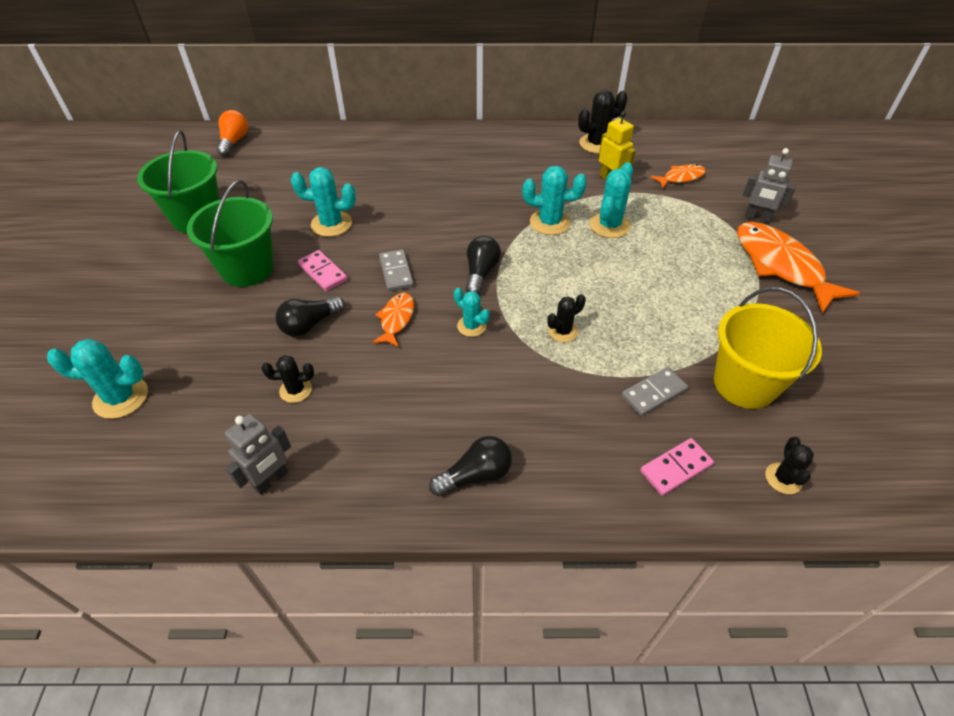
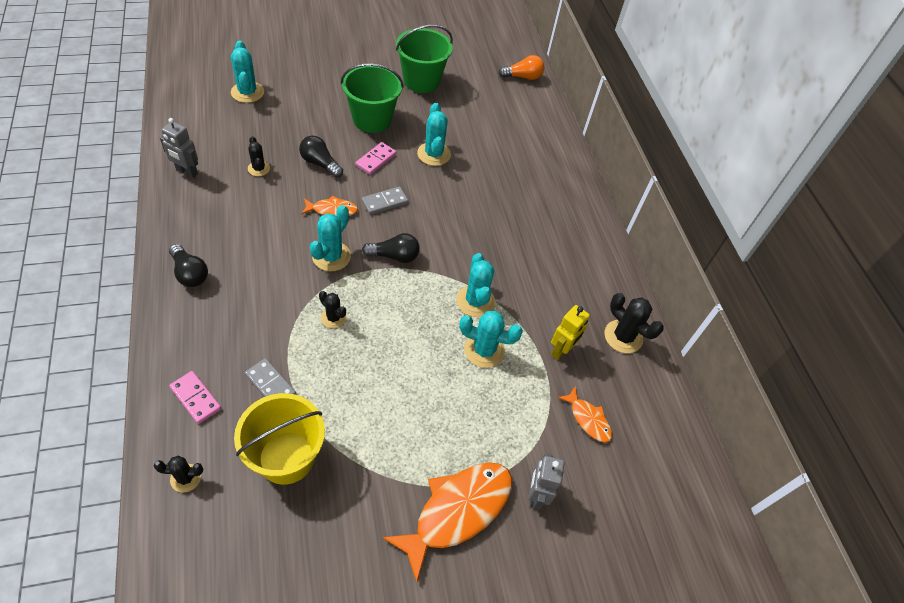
camera: 70 degrees right, 5 degrees up
turquoise cactus [454,288,490,337] -> turquoise cactus [310,205,351,271], size x1.62

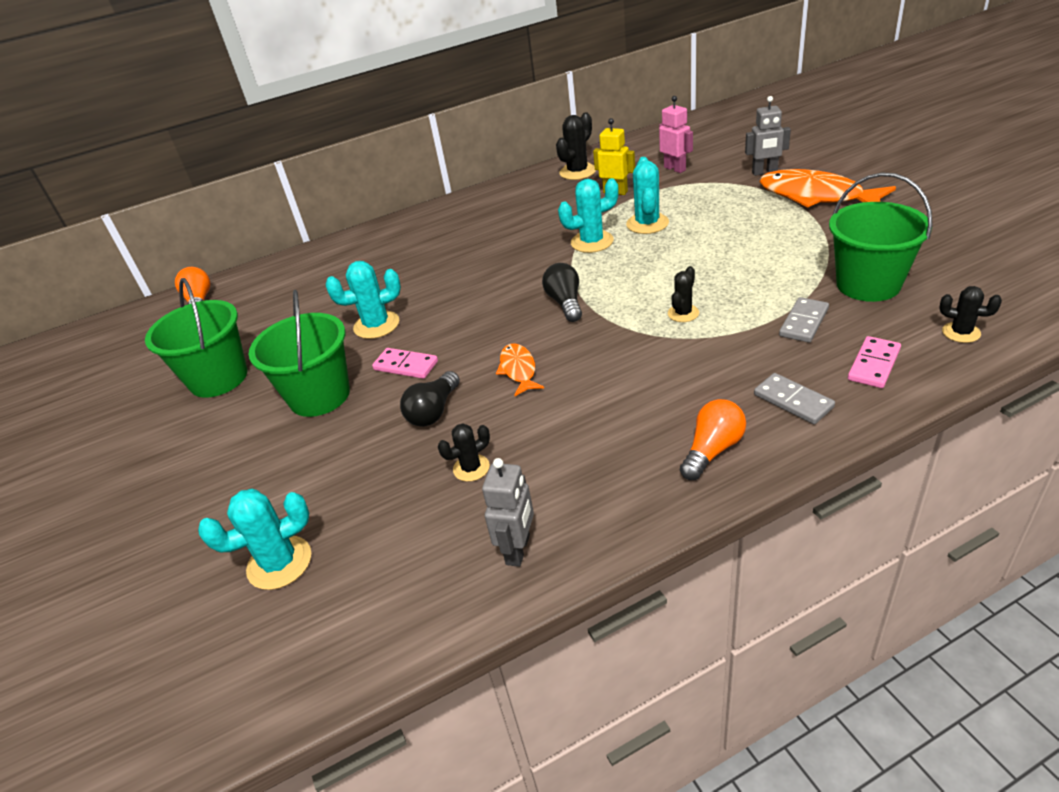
camera: 90 degrees left, 15 degrees down
black cactus [154,455,203,493] -> black cactus turned 45 degrees counterclockwise [939,286,1002,343]
black light bulb [169,244,208,287] -> orange light bulb [680,399,746,480]
yellow bucket [234,393,325,485] -> green bucket [829,172,933,302]
turquoise cactus [310,205,351,271] -> none
grey domino [362,186,408,215] -> grey domino moved to [754,373,835,424]
orange fish [558,386,612,443] -> pink robot [659,96,693,173]

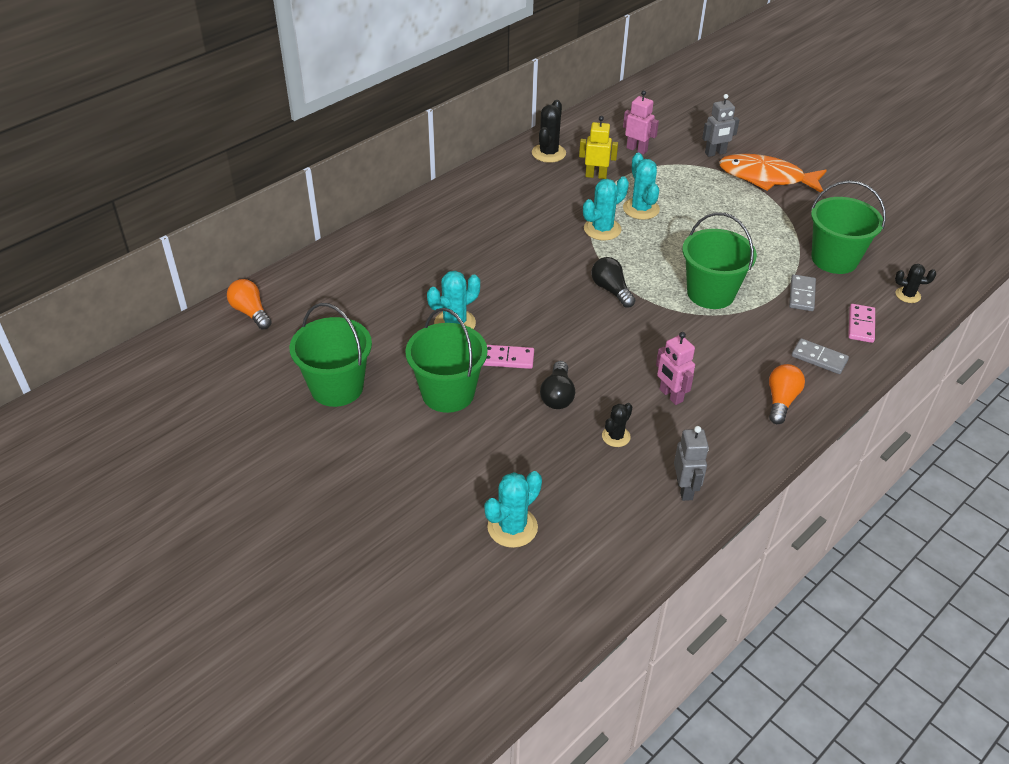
camera: 25 degrees left, 5 degrees up
orange fish [496,343,544,396] -> none
black cactus [668,266,699,322] -> green bucket [682,212,757,309]
none -> pink robot [656,332,695,405]

